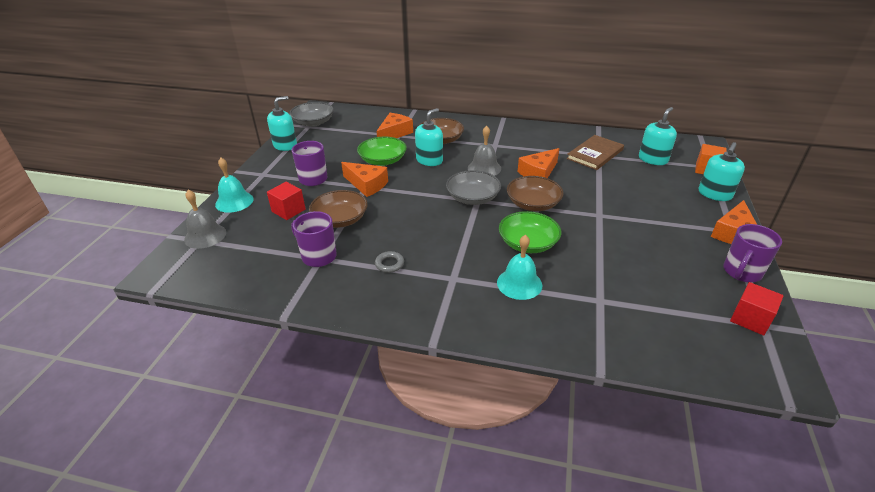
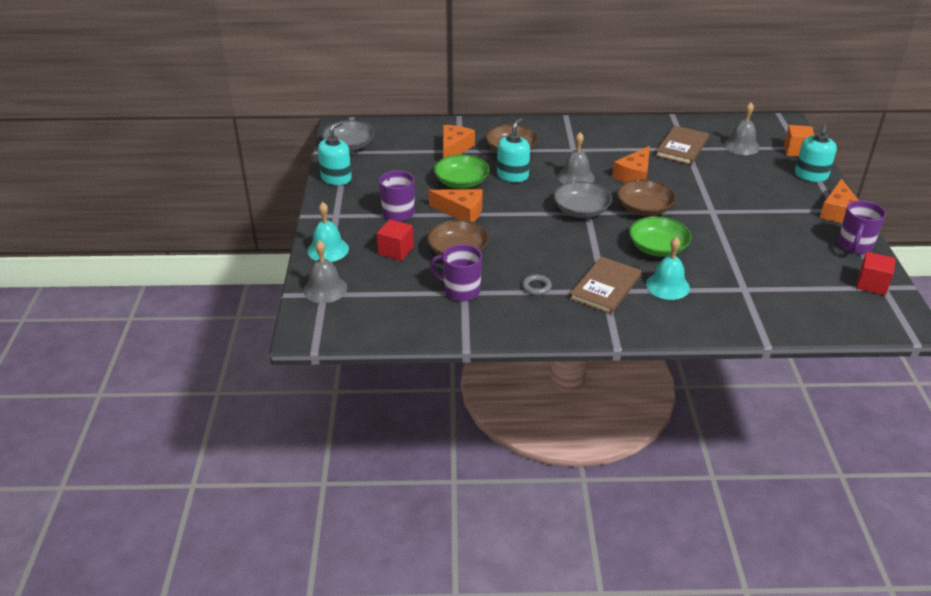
camera: 15 degrees left, 0 degrees up
turquoise soap dispenser [639,107,677,165] -> grey bell [724,102,760,155]
none -> brown book [570,257,642,315]

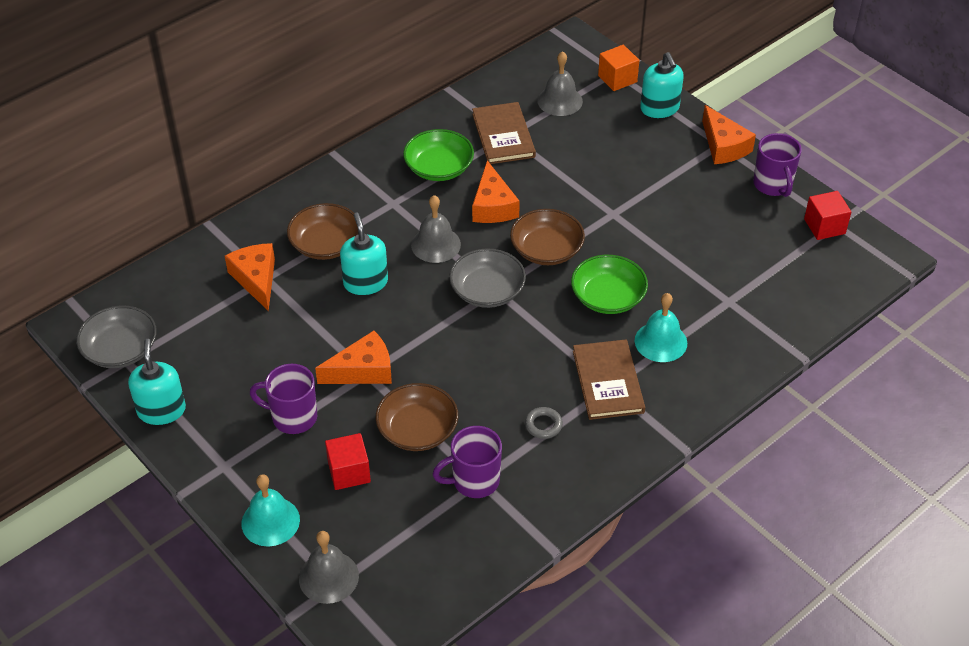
camera: 40 degrees left, 10 degrees up
green bowl [434,154,490,189] -> green bowl moved to [403,129,474,181]

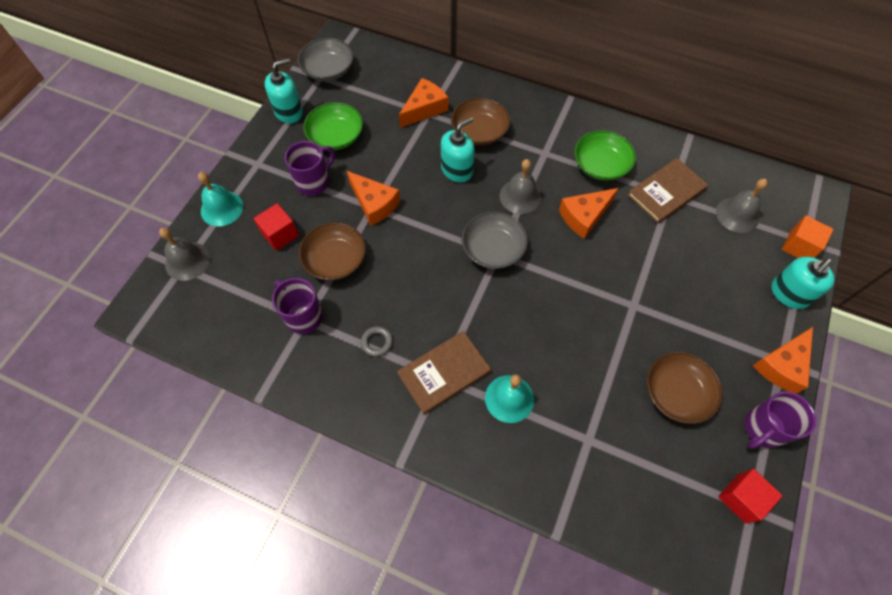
camera: 65 degrees right, 15 degrees up
purple mug [250,364,317,434] -> purple mug turned 60 degrees clockwise [284,141,335,196]
brown bowl [510,209,585,265] -> brown bowl moved to [647,352,723,424]
green bowl [571,255,648,314] -> green bowl moved to [303,102,363,150]

